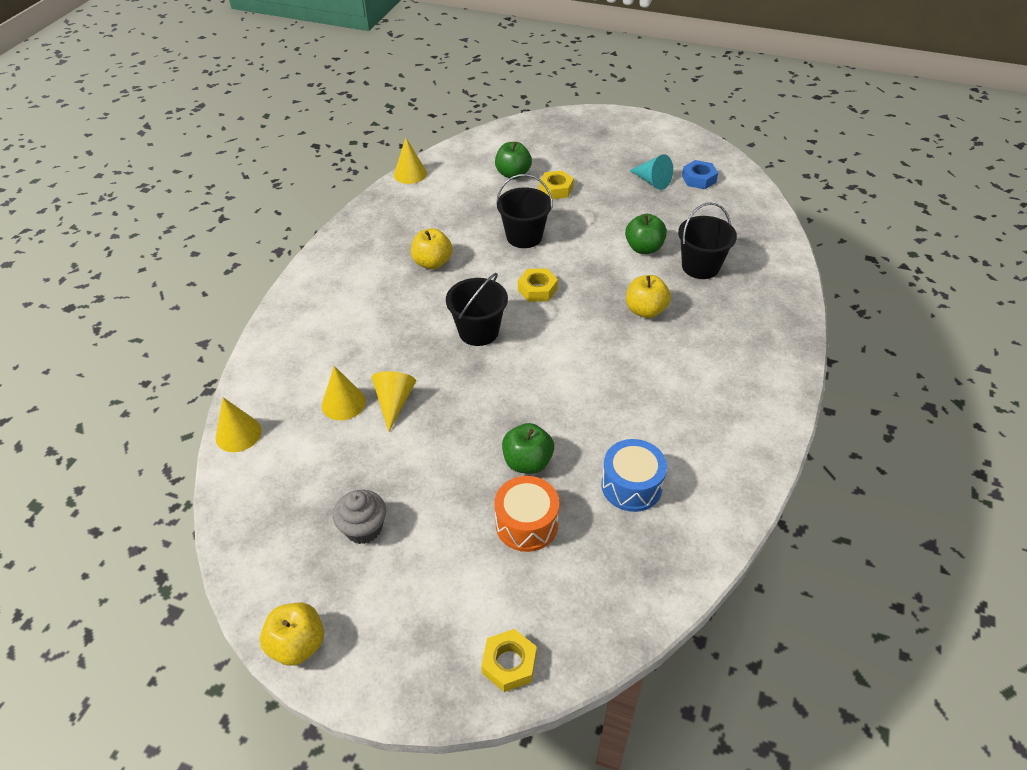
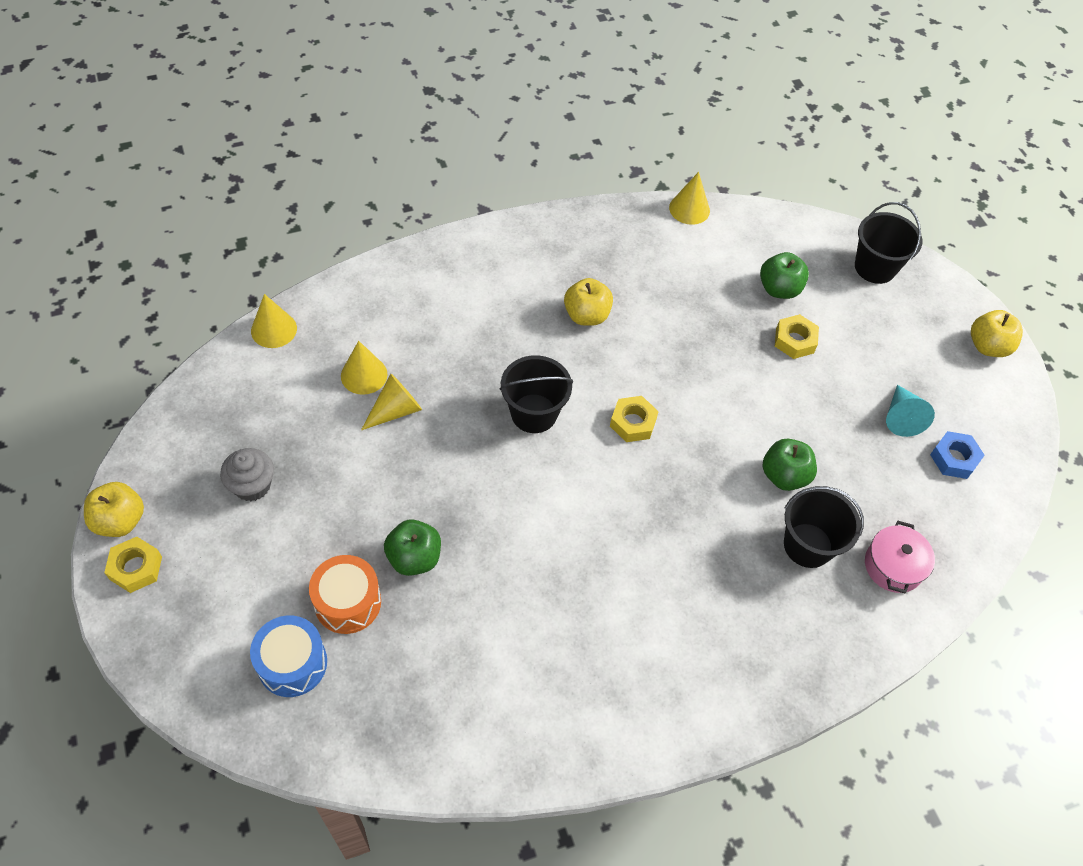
camera: 45 degrees right, 10 degrees up
yellow nut [481,629,537,692] -> yellow nut moved to [104,537,162,593]
black bucket [496,174,553,248] -> black bucket moved to [855,202,922,284]
blue drum [601,439,667,512] -> blue drum moved to [250,615,327,697]
yellow apple [626,275,671,318] -> yellow apple moved to [971,310,1023,357]
none -> pink pot [865,521,935,593]

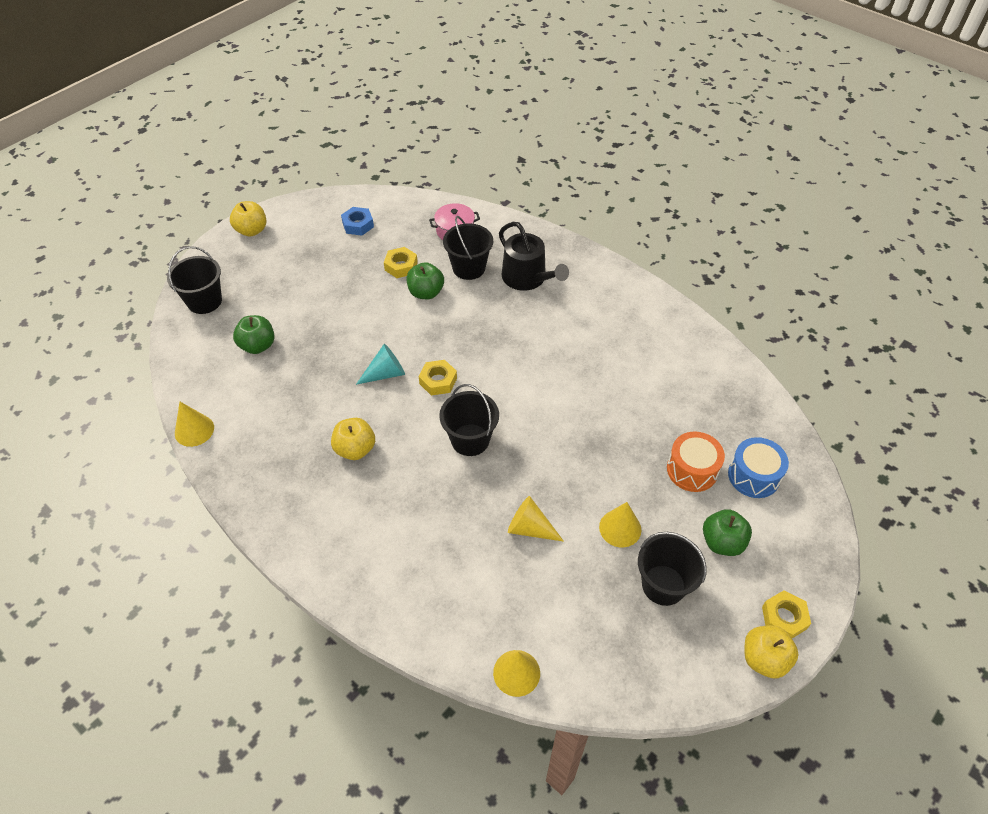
camera: 115 degrees left, 5 degrees down
grey cupcake [220,448,274,501] -> black bucket [638,532,707,606]
yellow cone [341,341,388,395] -> yellow cone moved to [599,502,641,547]
green apple [384,520,441,576] -> green apple moved to [703,509,752,556]
yellow nut [775,314,819,359] -> yellow nut moved to [384,247,418,278]
turquoise cone [886,385,935,437] -> turquoise cone moved to [356,344,405,385]
none -> black watering can [499,222,569,291]

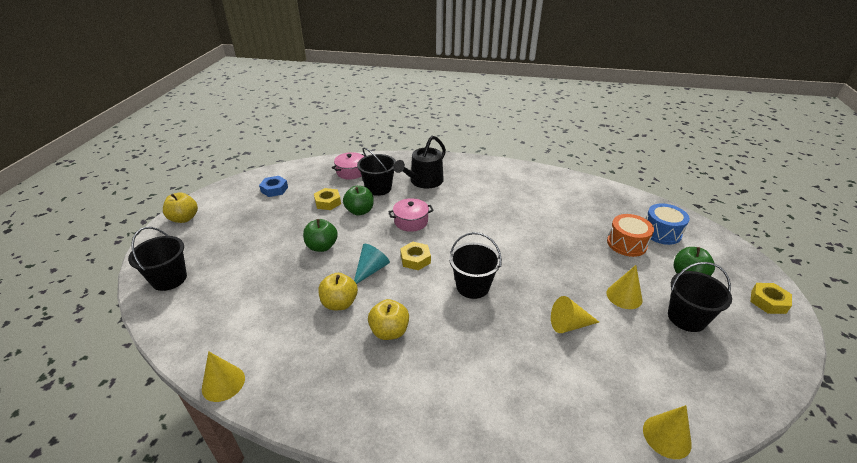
camera: 30 degrees left, 15 degrees down
green apple [233,315,275,354] -> green apple moved to [303,219,338,252]
black watering can [499,222,569,291] -> black watering can turned 105 degrees clockwise [393,136,446,189]
yellow apple [745,625,799,679] -> yellow apple moved to [318,273,358,310]
none -> pink pot [388,198,434,232]

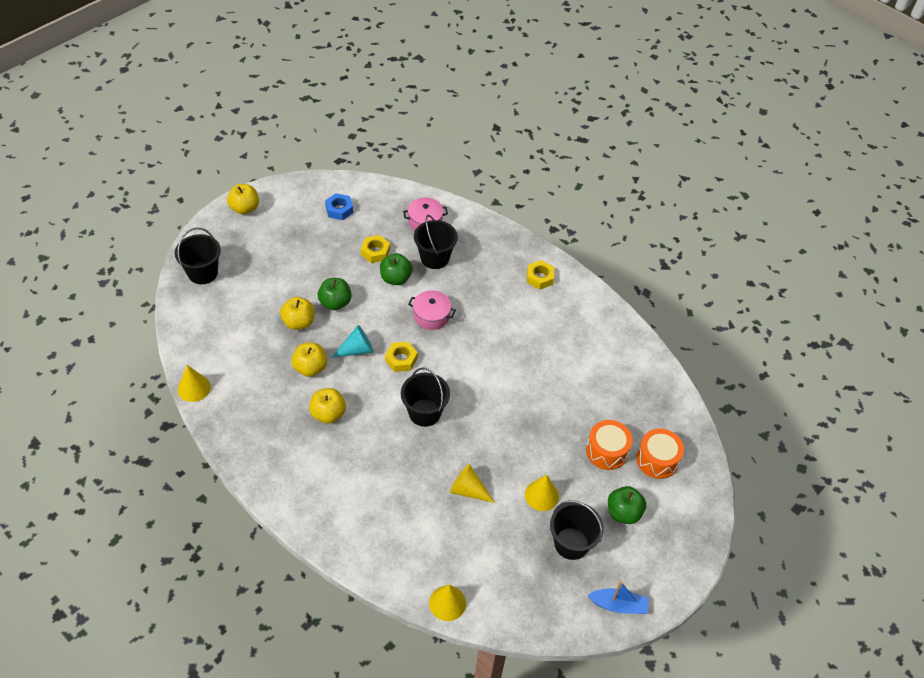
camera: 30 degrees right, 15 degrees up
black watering can [393,136,446,189] -> none
blue drum [646,203,690,245] -> orange drum [636,428,684,479]
yellow nut [750,283,792,314] -> yellow nut moved to [527,260,554,290]
none -> yellow apple [280,297,315,330]
none -> blue boat [587,582,649,614]

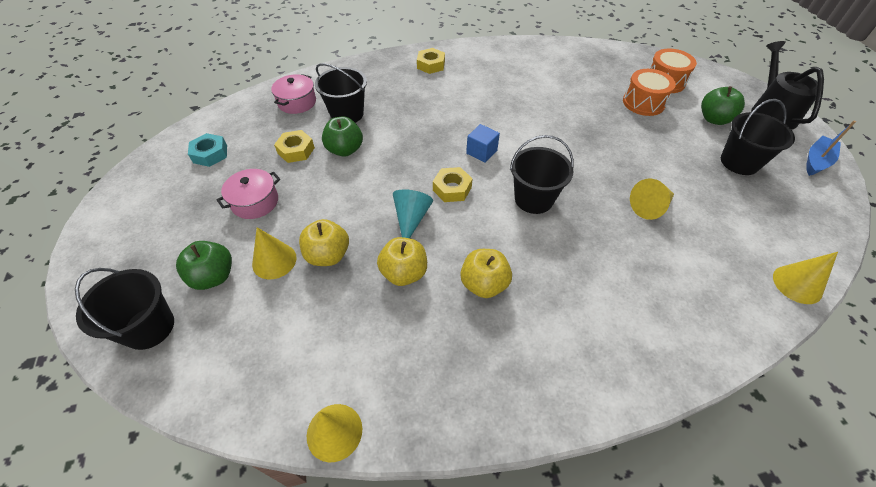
camera: 55 degrees left, 0 degrees up
yellow apple [227,184,259,215] -> none
green apple [318,278,352,310] -> green apple moved to [176,241,232,290]
blue nut [325,193,353,220] -> turquoise nut [188,133,227,167]
pink pot [408,290,456,330] -> pink pot moved to [217,169,280,219]
yellow cone [525,475,559,511] -> yellow cone moved to [252,227,297,280]
none -> blue cube [466,124,500,163]
none -> black watering can [751,41,824,130]

